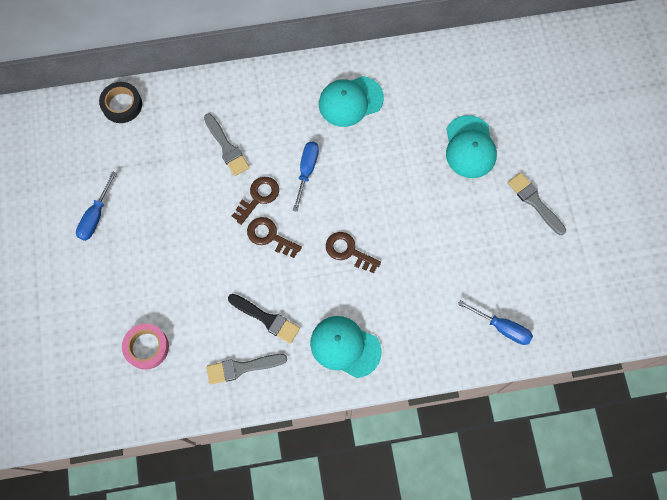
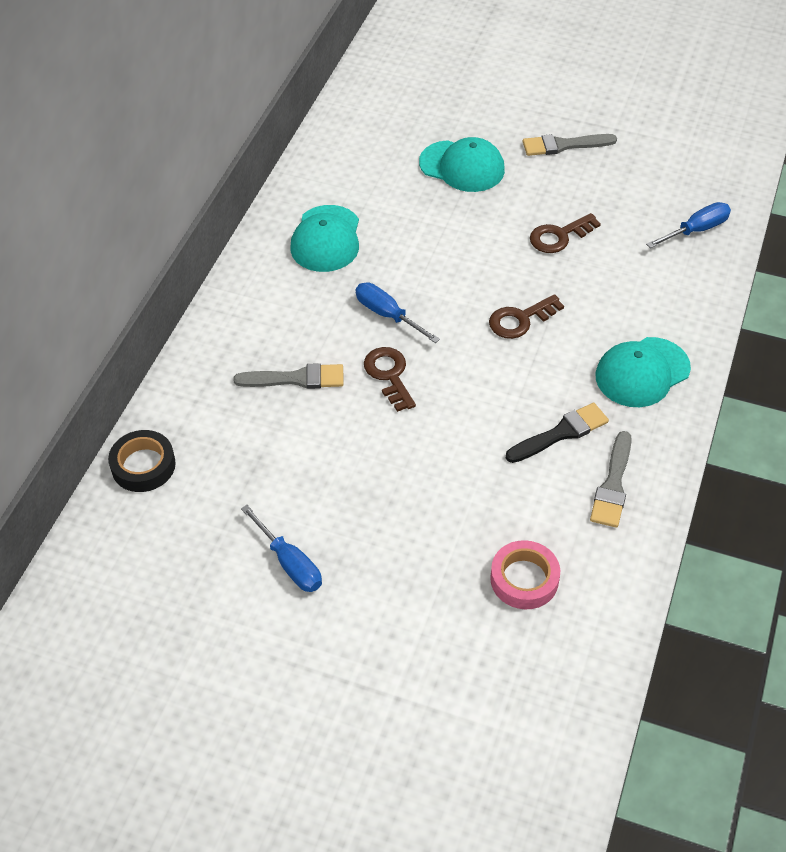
camera: 60 degrees left, 20 degrees down
brown key [247,217,302,258] -> brown key moved to [530,213,601,253]

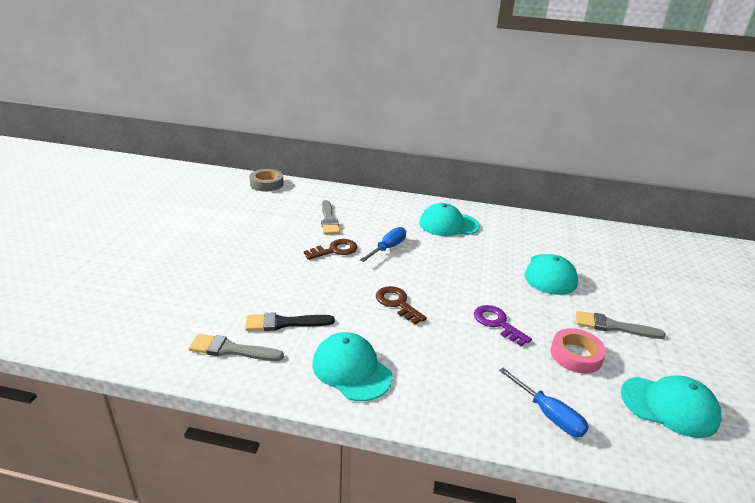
camera: 80 degrees right, 20 degrees down
black tape [108,430,176,492] -> grey tape [249,169,284,191]
blue screwdriver [241,505,322,592] -> none
pink tape [490,540,560,609] -> pink tape moved to [551,328,606,374]
black brush [506,402,609,463] -> black brush turned 120 degrees clockwise [245,312,335,331]
grey brush [523,134,617,156] -> grey brush turned 60 degrees counterclockwise [576,311,666,339]
brown key [530,213,601,253] -> purple key [474,305,532,346]
none -> turquoise cap [621,375,722,438]

